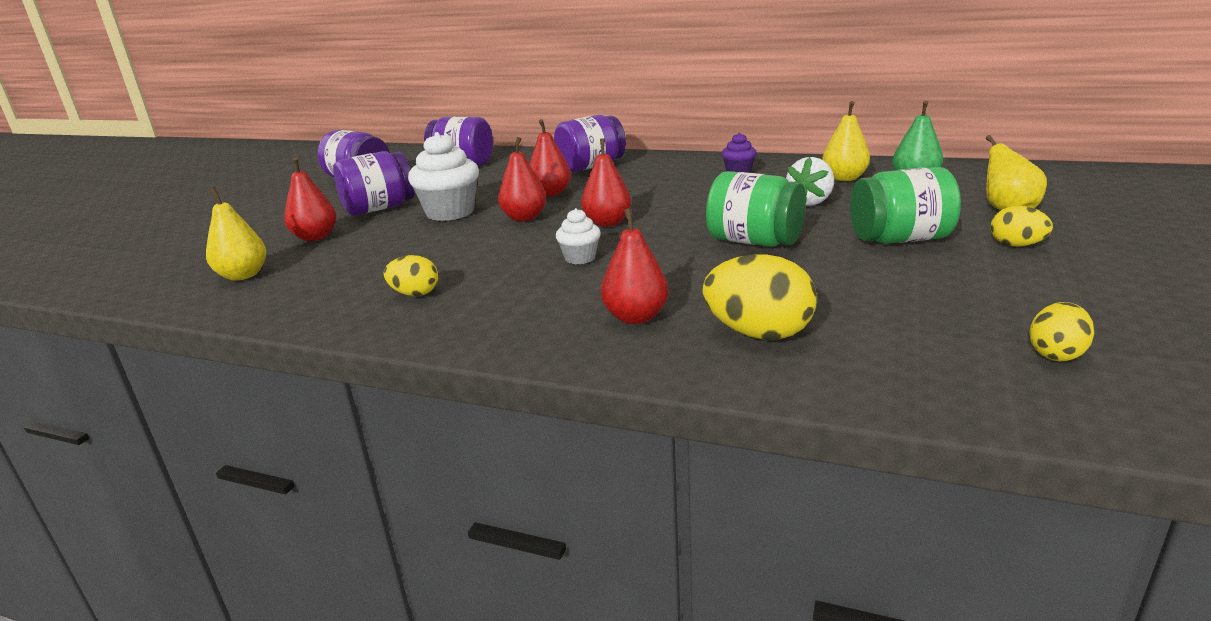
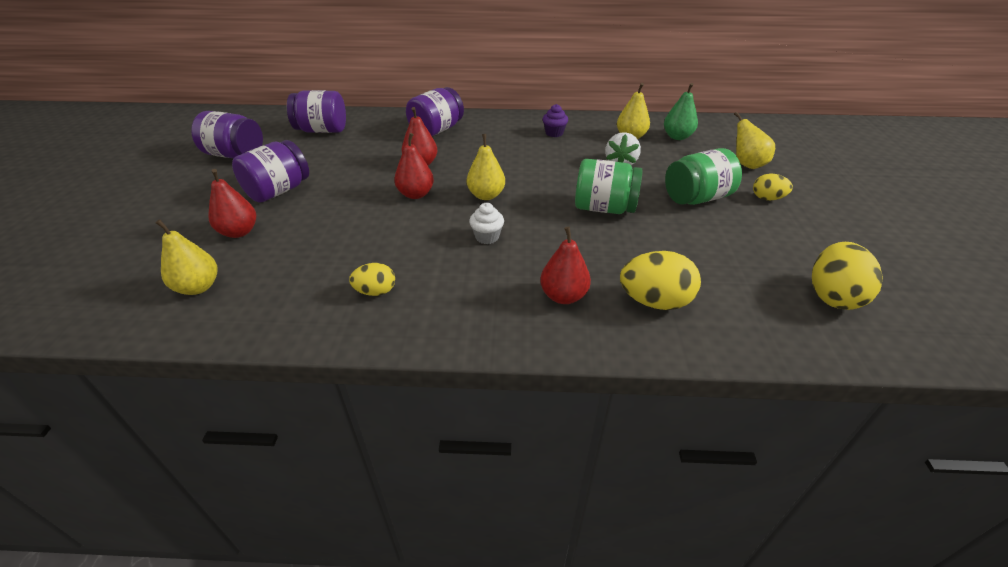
camera: 20 degrees left, 15 degrees up
white cupcake [408,132,479,221] -> none
red pear [581,138,631,227] -> yellow pear [467,134,505,200]
yellow egg [1029,302,1094,361] -> yellow egg [812,242,883,310], size x1.70

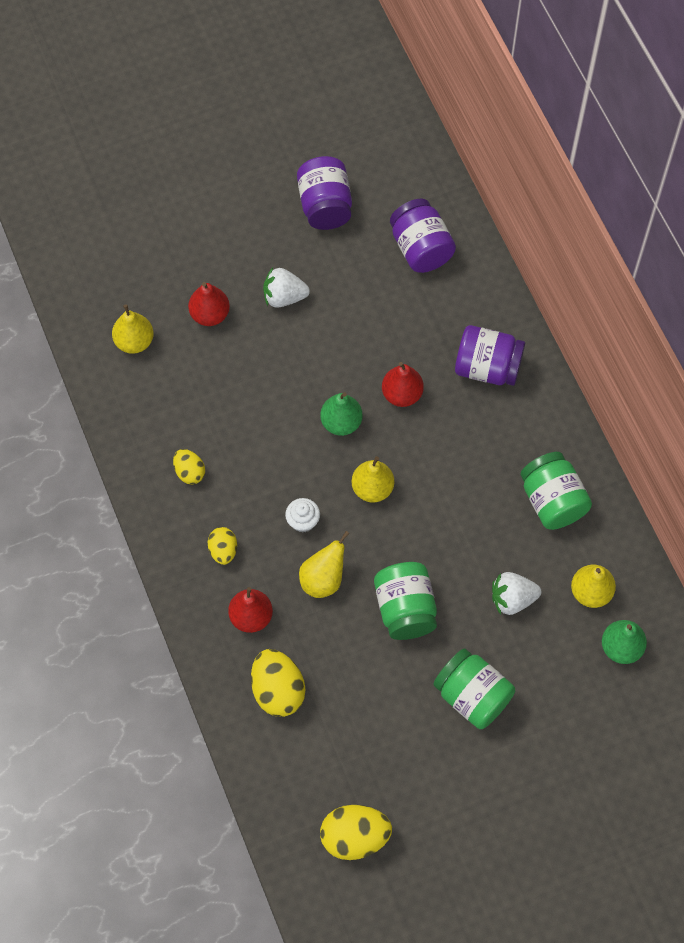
camera: 65 degrees right, 25 degrees up
purple jar [232,140,309,203] -> white strawberry [263,268,310,308]
red pear [394,133,434,199] -> green pear [320,392,363,436]
purple cupcake [543,104,568,137] -> green jar [521,452,592,530]
yellow pear [734,112,775,169] -> yellow pear moved to [299,531,350,598]
yellow egg [753,174,793,200] -> yellow egg moved to [207,527,237,565]

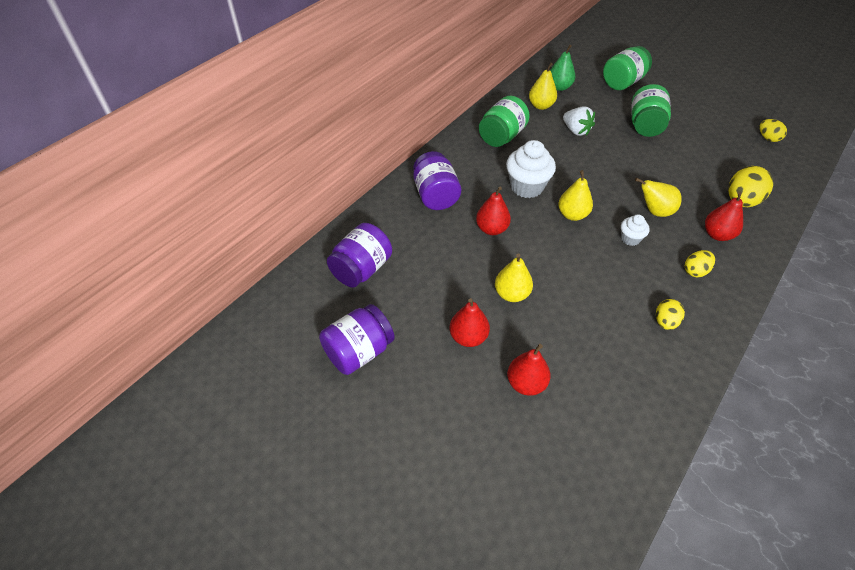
camera: 120 degrees left, 15 degrees down
yellow pear [112,305,154,354] -> yellow pear moved to [495,254,533,302]
white strawberry [263,268,310,308] -> red pear [450,298,490,347]
green pear [320,392,363,436] -> none
yellow egg [320,805,392,860] -> yellow egg [759,119,787,142], size x0.59
green jar [374,562,437,640] -> green jar moved to [603,46,652,90]
none -> white cupcake [506,140,556,198]

